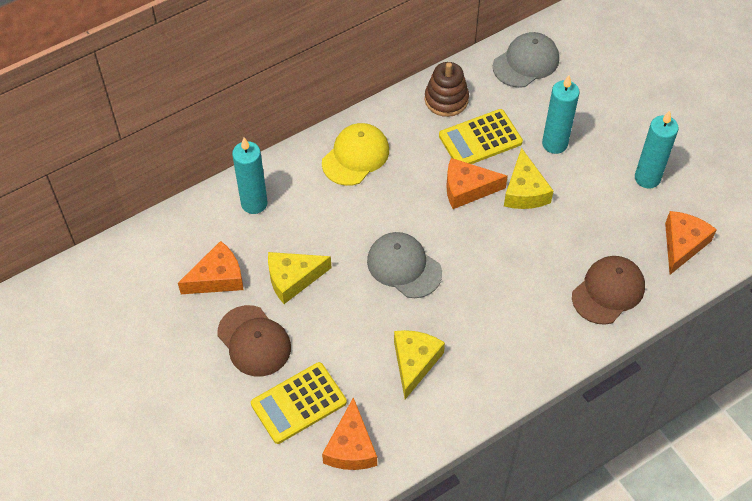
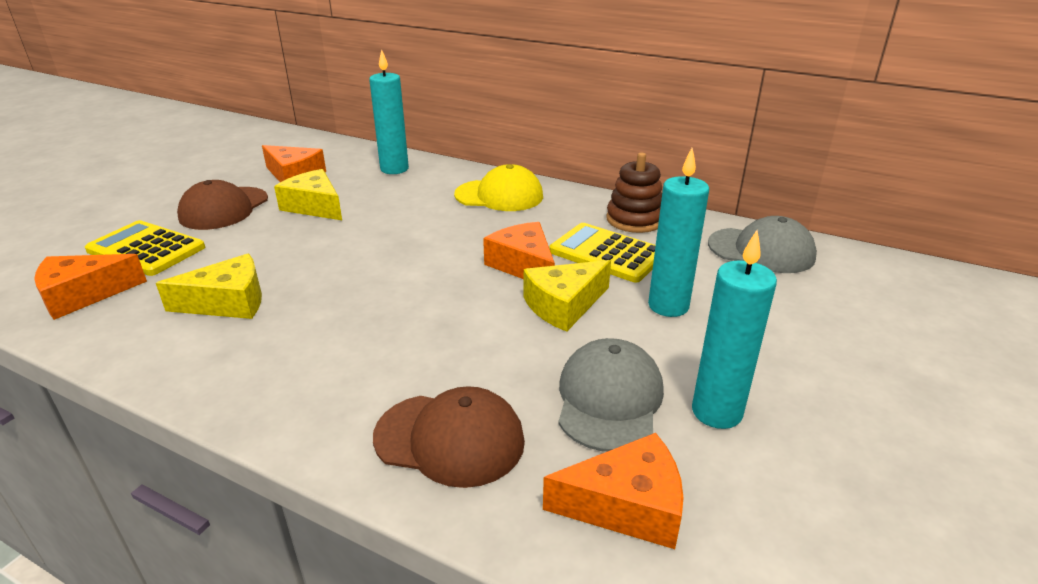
camera: 60 degrees right, 25 degrees down
grey cap [367,232,442,298] -> grey cap moved to [558,338,664,452]

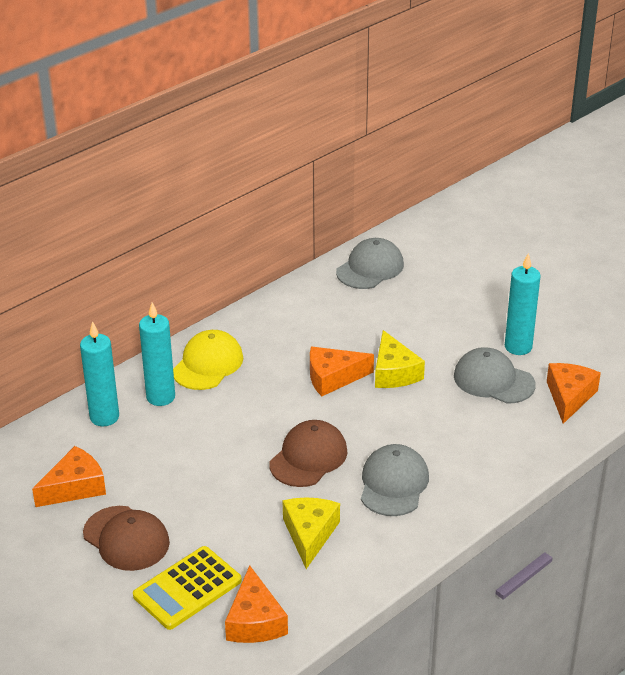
camera: 70 degrees left, 5 degrees up
yellow cheese [274,169,342,220] -> none
brown cap [373,386,525,488] -> brown cap moved to [269,420,347,487]
yellow calculator [549,223,656,283] -> none
brown stacking toy [606,152,662,233] -> none
turquoise candle [648,148,709,317] -> turquoise candle moved to [139,302,175,406]
none -> grey cap [361,444,429,516]

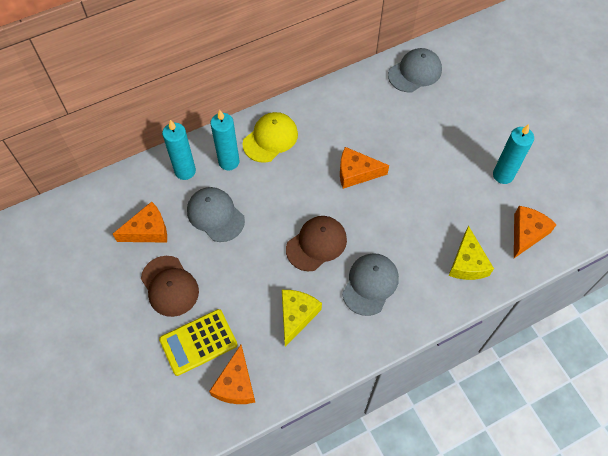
camera: 15 degrees right, 25 degrees up
yellow cheese [375,330,425,388] -> yellow cheese moved to [449,225,494,280]
grey cap [454,347,536,404] -> grey cap moved to [187,187,245,242]

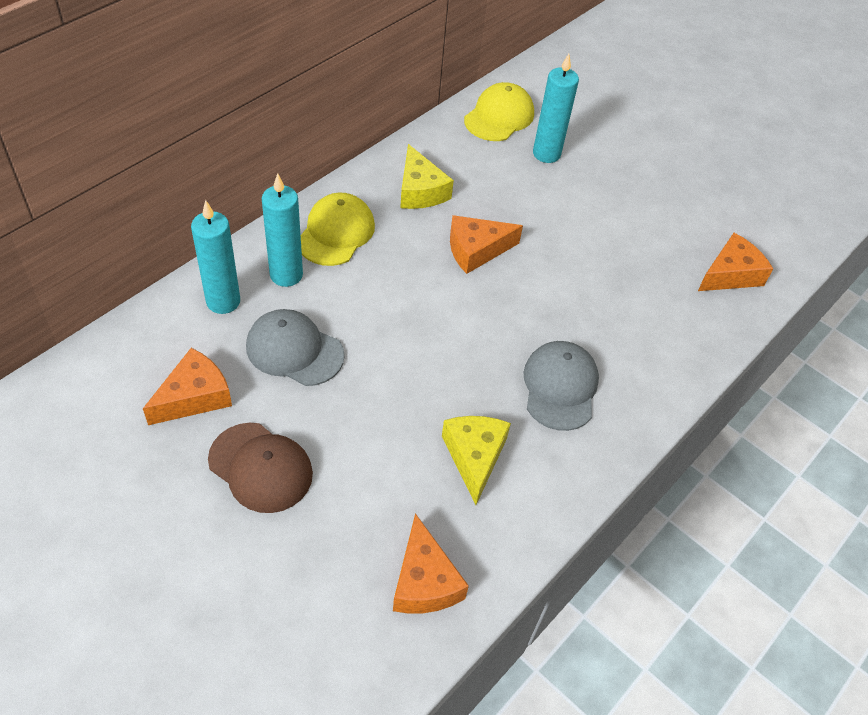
camera: 25 degrees left, 10 degrees down
yellow calculator [159,309,238,376] -> none
brown cap [286,216,347,271] -> none
grey cap [388,48,442,92] -> yellow cap [464,82,534,141]
yellow cheese [449,225,494,280] -> yellow cheese moved to [400,144,454,209]
turquoise candle [493,124,534,184] -> turquoise candle moved to [533,54,579,163]
orange cheese [514,206,557,258] -> orange cheese turned 45 degrees clockwise [698,233,773,291]

